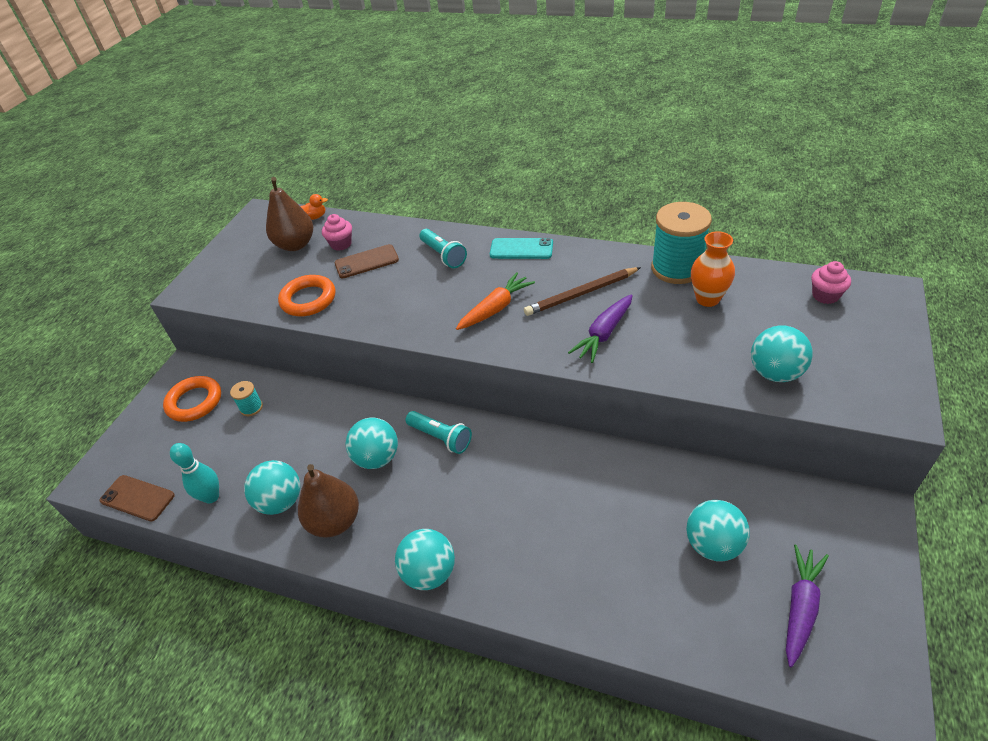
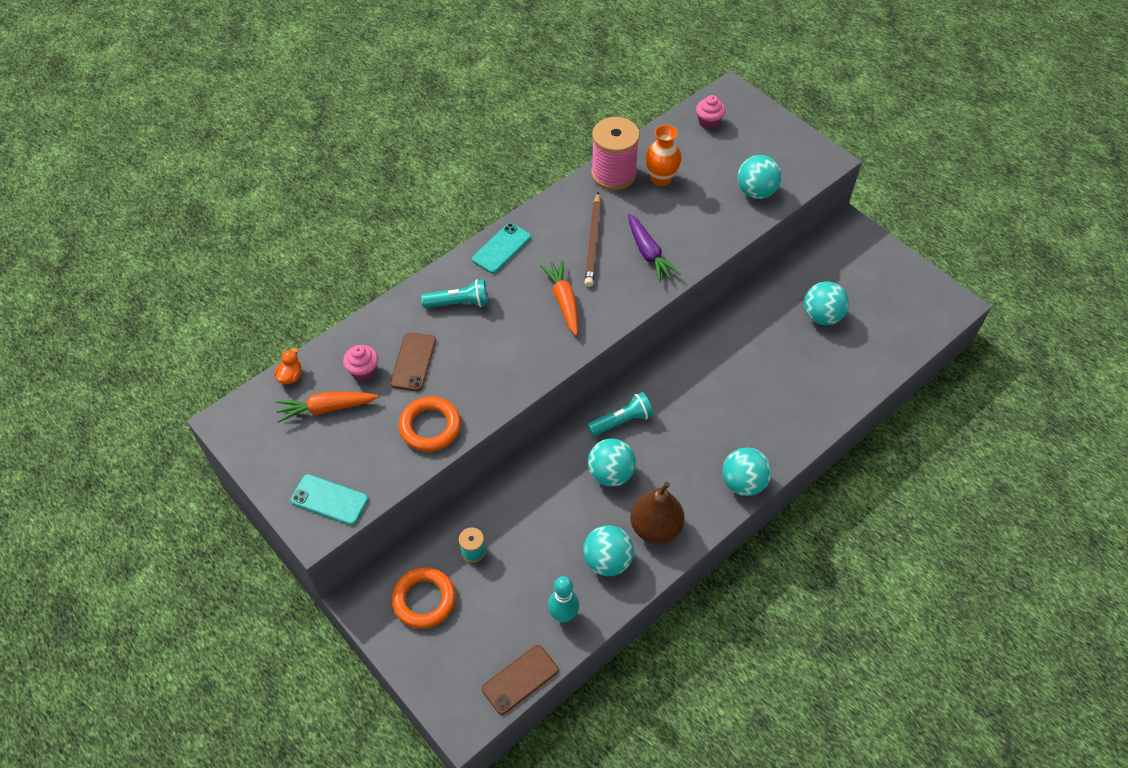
camera: 65 degrees left, 10 degrees up
brown pear [266,177,313,251] -> orange carrot [276,392,378,423]
turquoise spool [651,202,712,284] -> pink spool [591,117,640,190]
purple carrot [786,545,829,667] -> none
none -> turquoise phone [290,474,368,525]

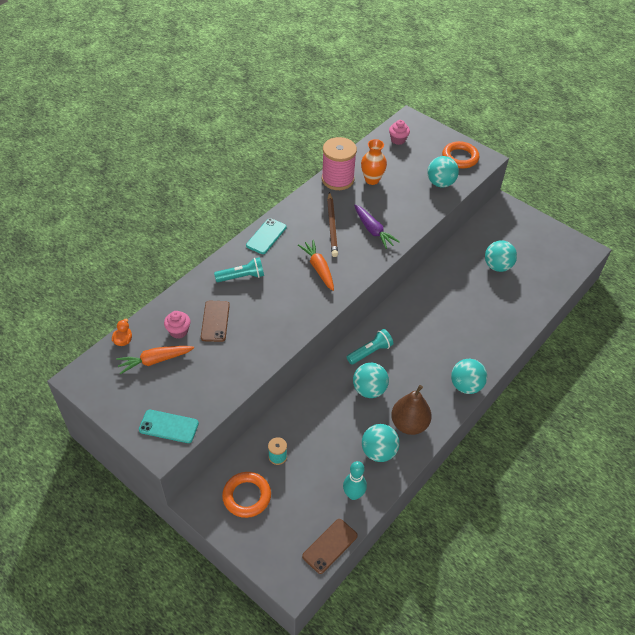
camera: 10 degrees left, 5 degrees down
orange ring [398,396,461,452] -> orange ring moved to [442,141,479,169]

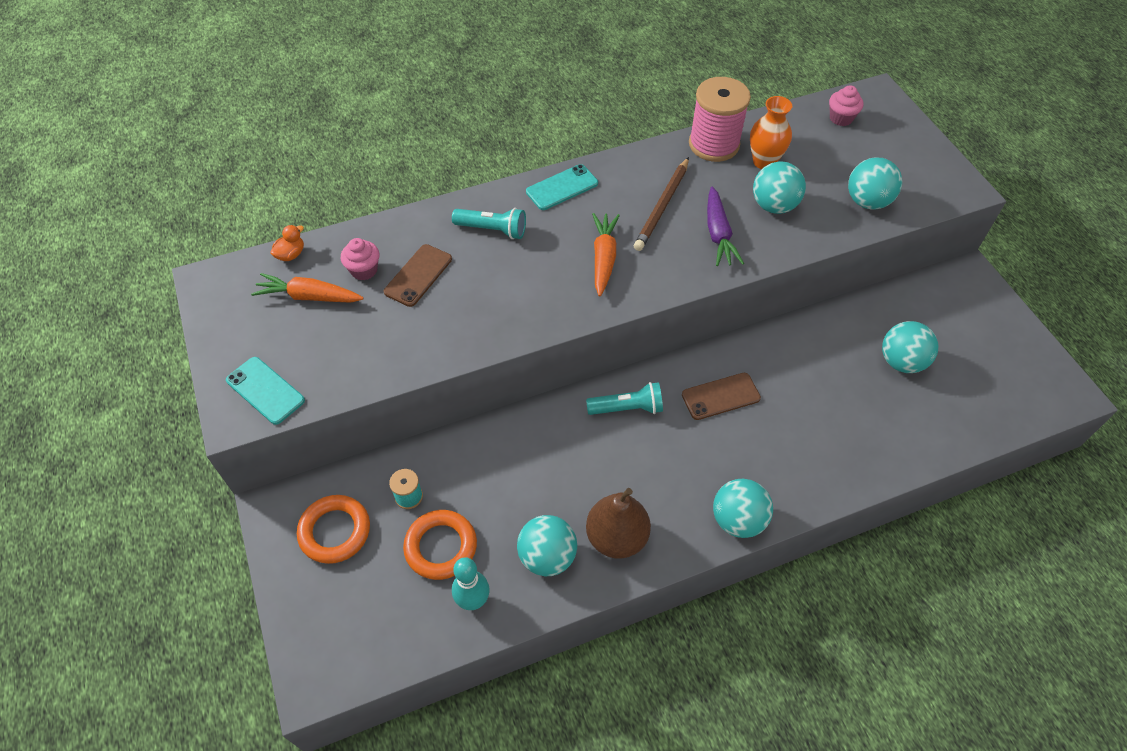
camera: 30 degrees right, 5 degrees up
brown phone [302,519,358,574] -> brown phone moved to [682,373,761,420]
turquoise ball [353,362,389,398] -> turquoise ball moved to [753,161,806,214]
orange ring [442,141,479,169] -> orange ring moved to [403,510,477,580]

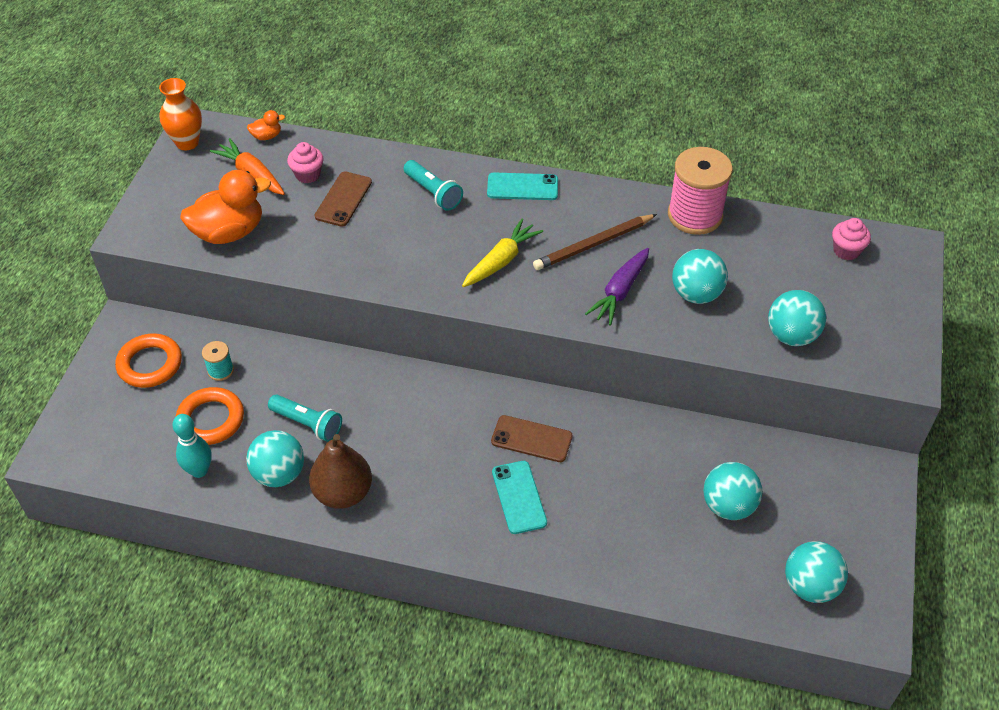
camera: 35 degrees right, 5 degrees down
turquoise phone [226,357,305,425] -> turquoise phone moved to [492,461,547,534]
brown phone [384,244,452,307] -> brown phone turned 45 degrees counterclockwise [315,171,372,227]
turquoise flashlight [586,382,663,415] -> turquoise flashlight moved to [268,394,342,442]
orange carrot [592,213,620,297] -> yellow carrot [462,219,543,287]
turquoise ball [713,479,773,538] -> turquoise ball moved to [785,541,848,603]
orange vase [750,96,792,169] -> orange vase moved to [159,78,202,150]
none -> orange duck [180,170,271,244]

